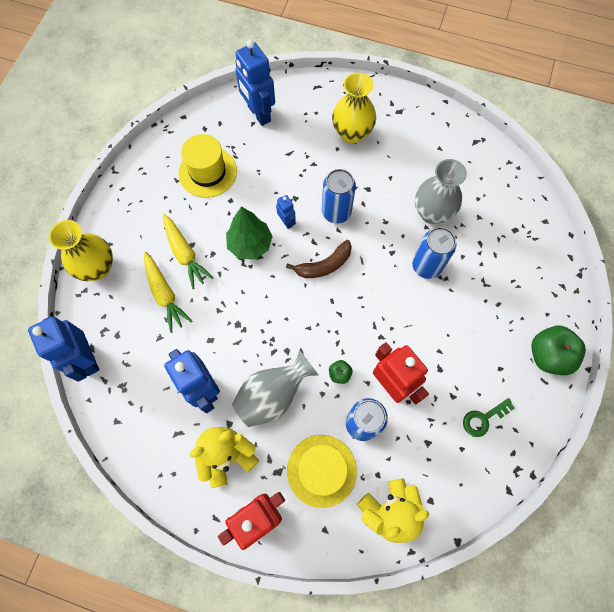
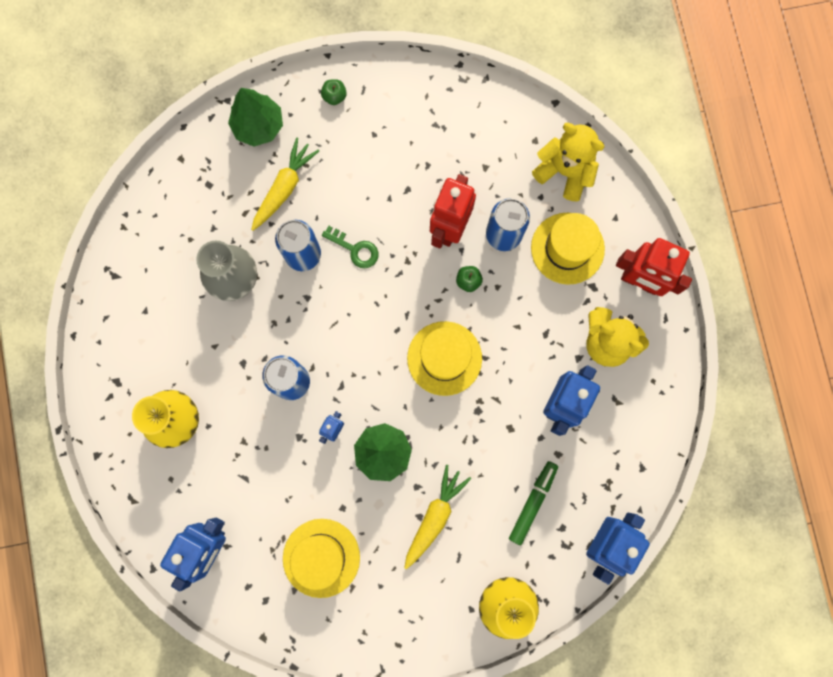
camera: 120 degrees left, 10 degrees up
yellow carrot [144,252,192,333] -> yellow carrot moved to [251,138,319,231]
grey vase [232,350,319,427] -> none
brown banana [286,240,352,278] -> none
green key [463,398,515,437] -> green key moved to [322,226,379,268]
green apple [531,326,586,375] -> green apple [321,79,347,105], size x0.48
none -> green tree [228,88,283,146]
none -> yellow hat [407,321,482,396]
none -> green marker [509,461,558,545]

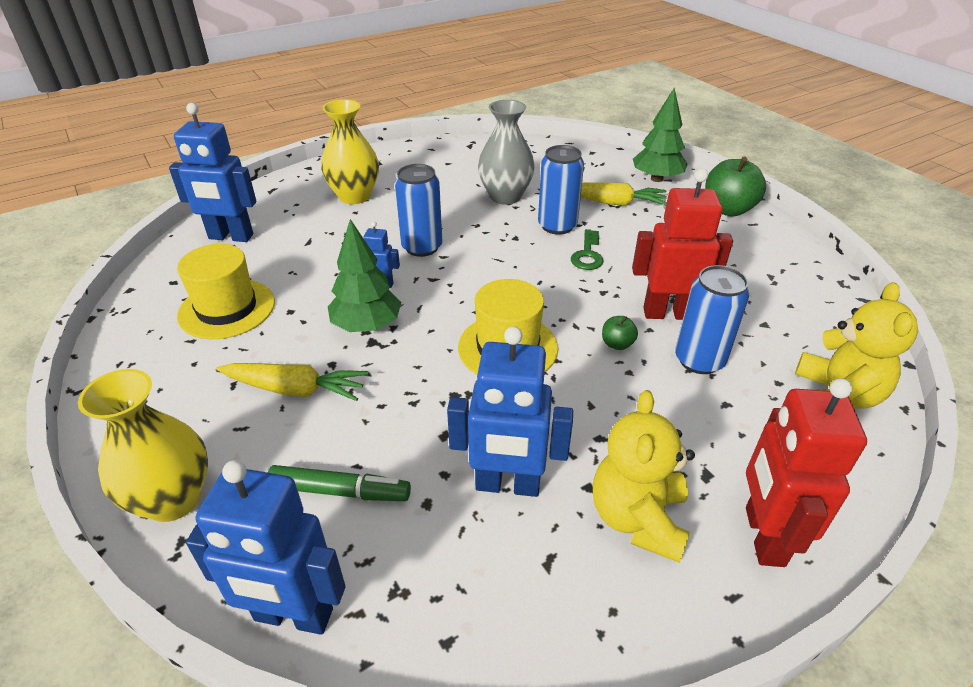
camera: 70 degrees right, 40 degrees down
green apple [321,79,347,105] -> green apple [705,156,766,216], size x2.09
yellow hat [531,213,605,285] -> none

